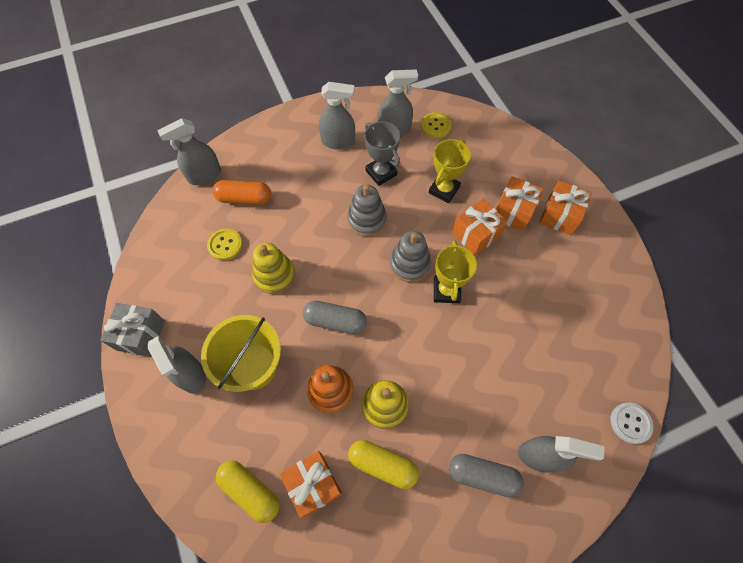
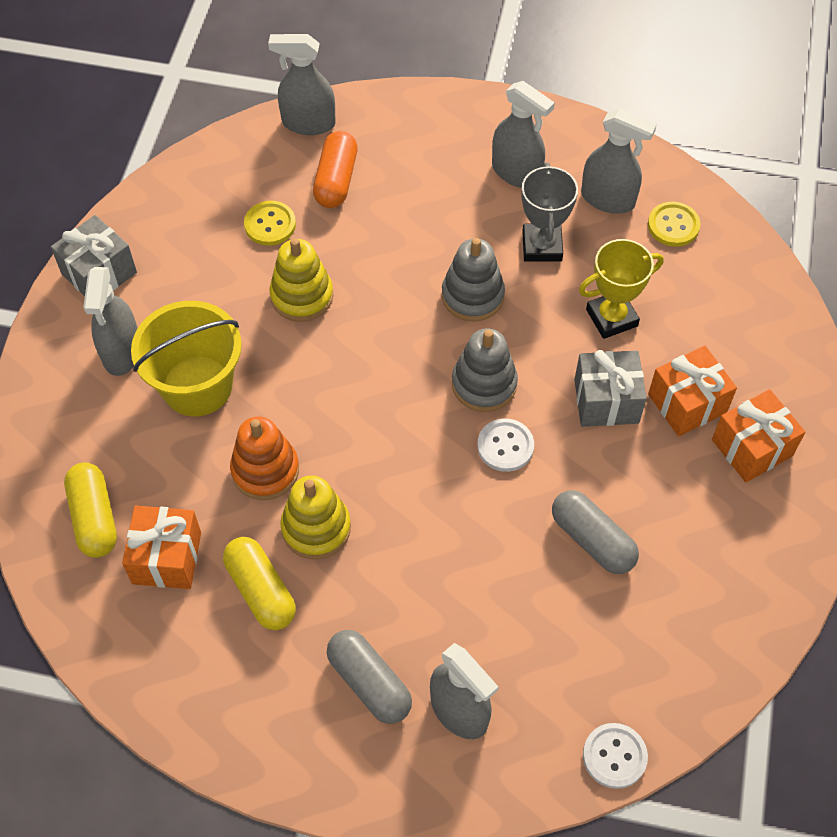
camera: 35 degrees right, 5 degrees down
orange capsule [212,180,271,205] -> orange capsule turned 60 degrees clockwise [313,131,357,208]
grey capsule [303,301,367,334] -> grey capsule moved to [552,490,639,574]
yellow trophy [434,240,477,303] -> white button [477,419,534,472]
orange gift [452,199,507,256] -> grey gift [574,350,647,427]

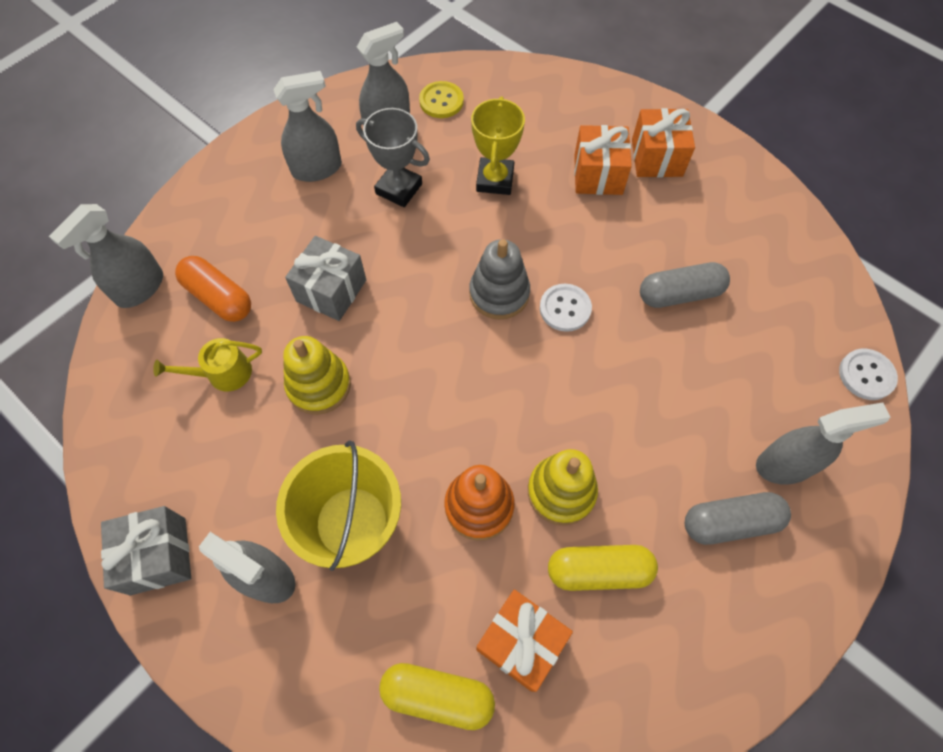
camera: 60 degrees left, 5 degrees up
yellow button [244,201,296,246] -> yellow watering can [153,338,262,391]
grey stacking toy [442,238,505,322] -> none
grey gift [574,350,647,427] -> grey gift moved to [285,236,366,321]

